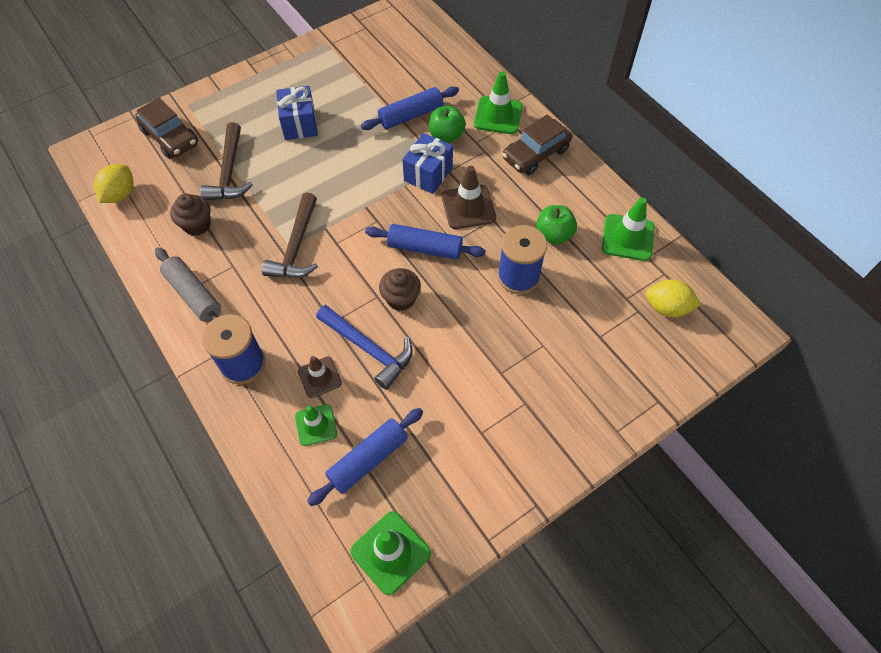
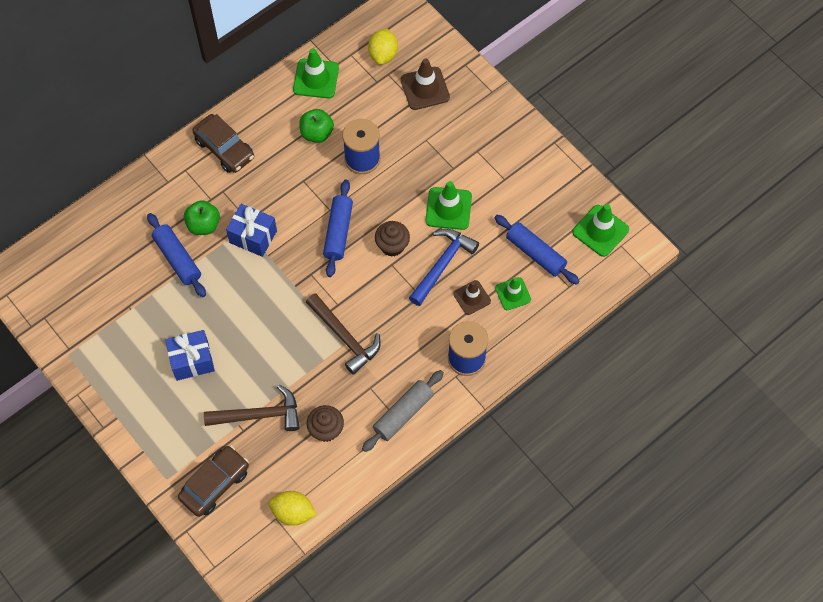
camera: 95 degrees left, 5 degrees up
brown hammer [262,193,318,278] -> brown hammer turned 45 degrees clockwise [306,293,381,375]
brown traffic cone [442,166,496,229] -> brown traffic cone moved to [401,58,450,110]
green traffic cone [474,71,522,134] -> green traffic cone moved to [425,181,472,230]

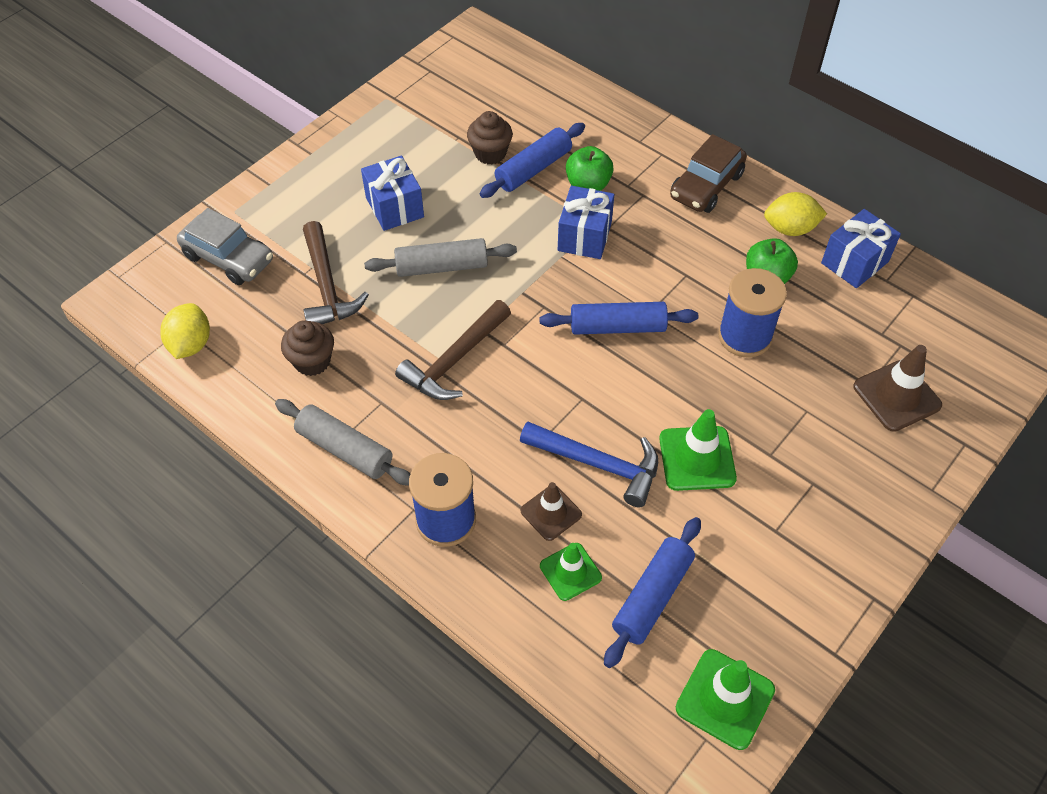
camera: 80 degrees right, 10 degrees down
brown car [178,445,249,517] -> grey car [177,208,273,285]
green traffic cone [293,48,339,98] -> blue gift [821,209,901,288]
yellow lemon [368,28,398,65] -> yellow lemon moved to [764,192,827,236]
brown cupcake [375,221,410,257] -> brown cupcake moved to [467,111,513,164]
none -> grey rolling pin [364,238,517,277]

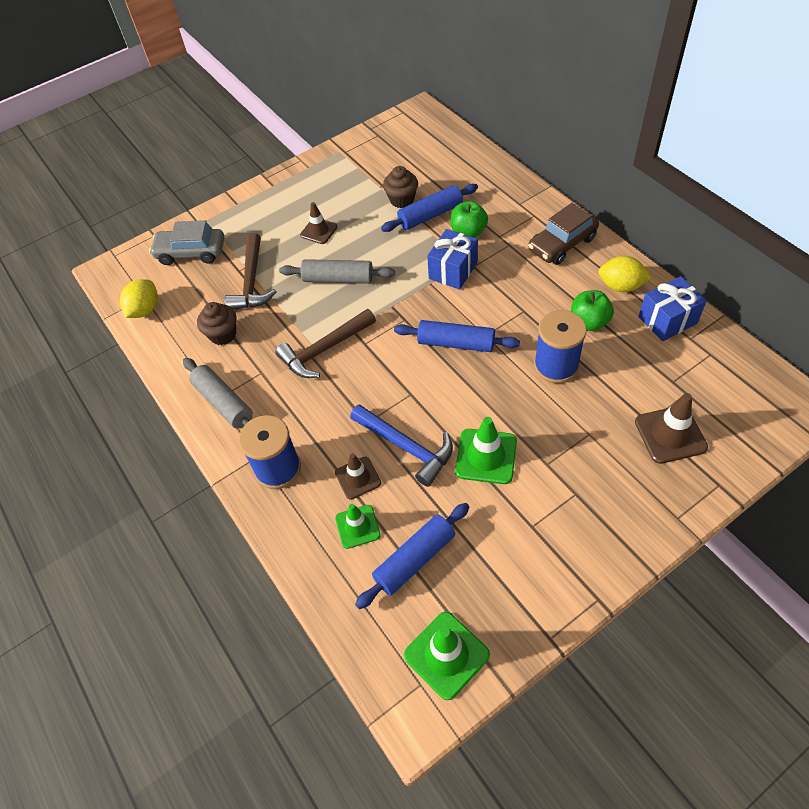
camera: 20 degrees right, 0 degrees up
grey car [177,208,273,285] -> grey car turned 135 degrees clockwise [149,220,224,265]
blue gift [361,155,424,231] -> brown traffic cone [300,202,338,244]

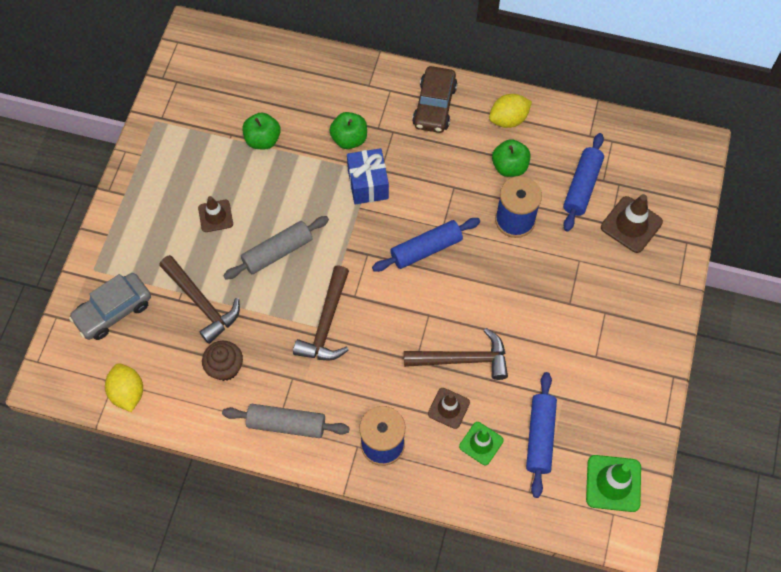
camera: 45 degrees left, 10 degrees up
blue hammer [350,404,453,487] -> brown hammer [404,328,508,380]
blue rolling pin [381,184,478,232] -> blue rolling pin moved to [563,133,604,232]
brown cupcake [383,166,418,208] -> green apple [242,112,281,150]
green traffic cone [455,417,517,484] -> none
blue gift [638,276,707,341] -> none

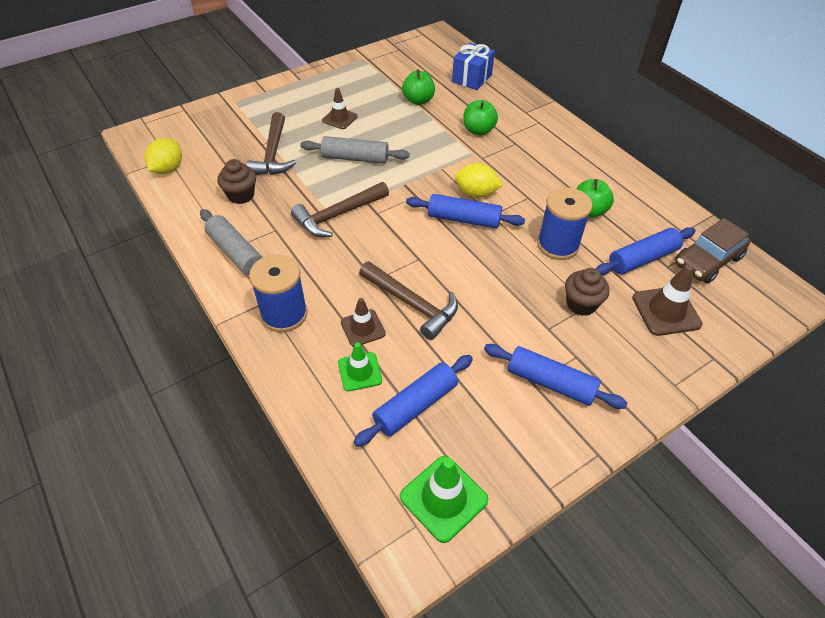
camera: 40 degrees right, 15 degrees down
grey car [69,273,151,340] -> none
blue gift [347,148,389,204] -> blue gift moved to [452,43,495,90]
brown car [412,66,457,133] -> brown car moved to [675,218,750,284]
yellow lemon [489,94,532,128] -> yellow lemon moved to [455,163,503,198]
none -> blue rolling pin [484,344,628,409]
none -> brown cupcake [565,268,610,316]

